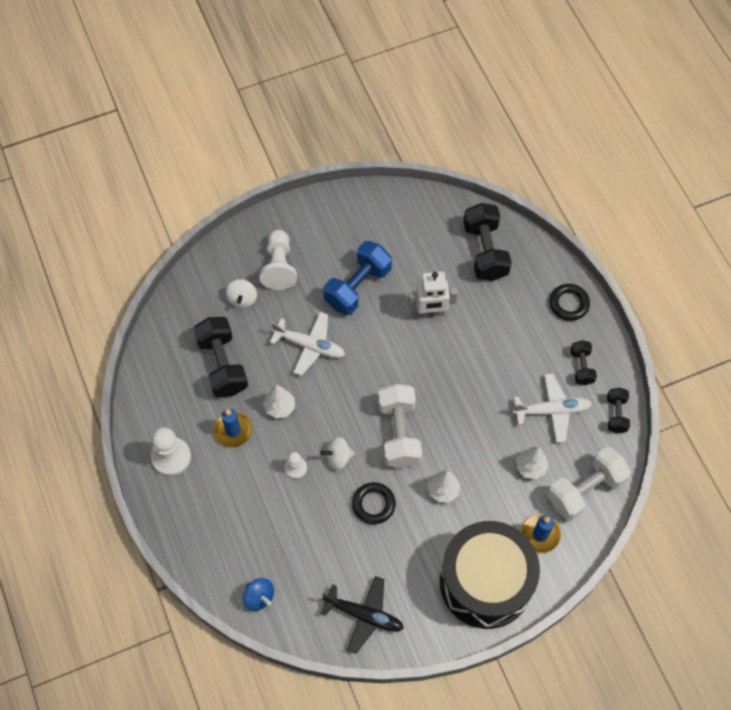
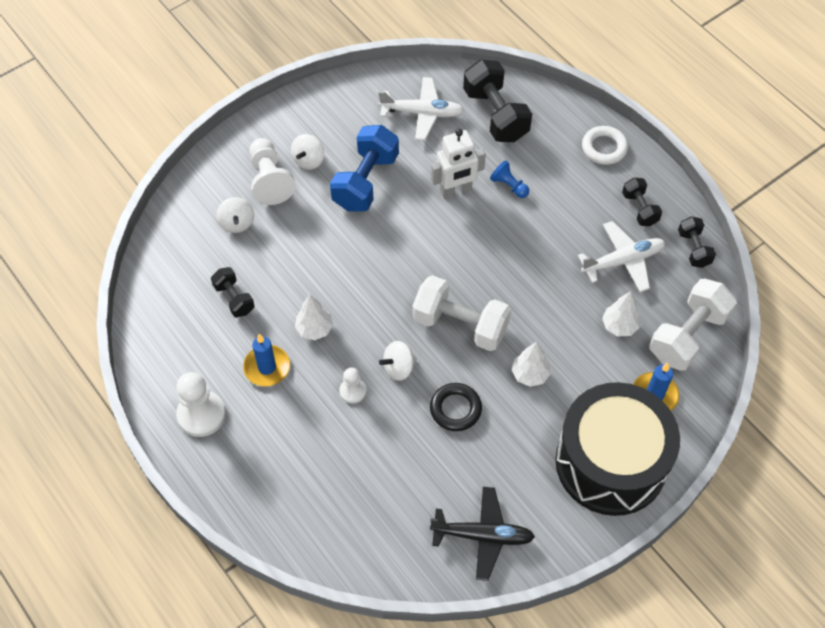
camera: 15 degrees left, 5 degrees down
black dumbbell [193,317,248,397] -> black dumbbell [211,267,255,317], size x0.55
blue spinning top [243,578,274,611] -> none
white plane [270,312,345,376] -> white plane moved to [378,77,464,140]
white dumbbell [378,384,422,468] -> white dumbbell turned 45 degrees counterclockwise [412,275,511,351]
black ring [550,284,590,321] -> white ring [582,126,628,165]
none -> white spinning top [291,134,324,170]
none -> blue pawn [490,161,529,198]

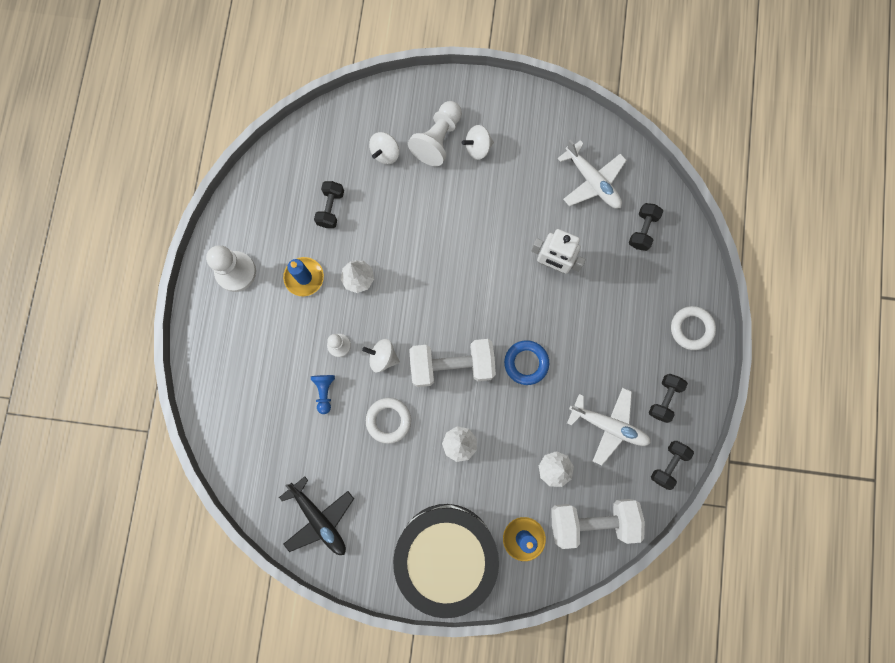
camera: 45 degrees right, 20 degrees up
blue dumbbell [330,125,399,211] -> none
white dumbbell [412,275,511,351] -> white dumbbell turned 75 degrees counterclockwise [409,339,496,387]
black ring [430,383,482,431] -> white ring [366,398,411,444]
black dumbbell [463,59,532,142] -> black dumbbell [629,203,663,251], size x0.55
blue pawn [490,161,529,198] -> blue pawn moved to [311,375,335,414]
none -> blue ring [504,340,549,385]

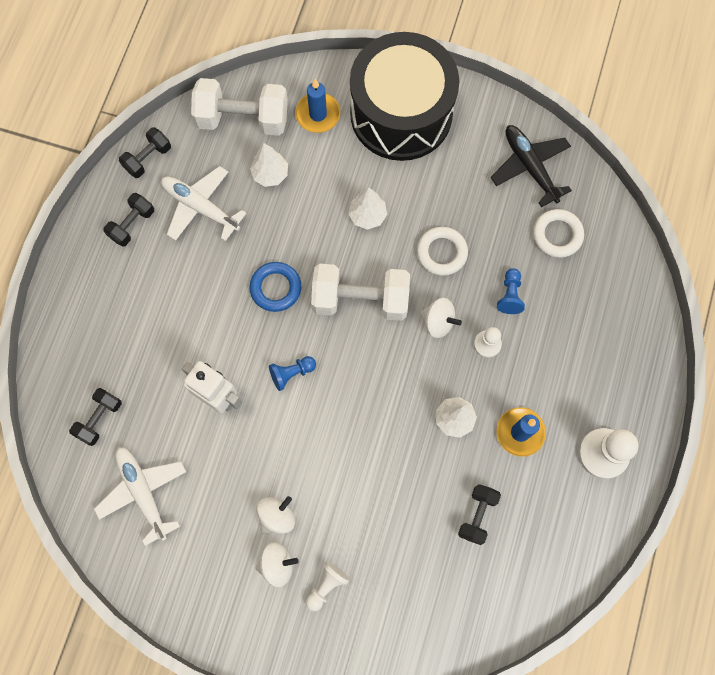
camera: 170 degrees left, 5 degrees down
white spinning top [369,132,399,164] -> white spinning top moved to [257,496,295,534]
white pawn [408,101,462,166] -> white pawn [306,561,350,611], size x0.57
white ring [671,306,716,350] -> white ring moved to [533,209,584,258]
none -> blue pawn [269,356,316,391]

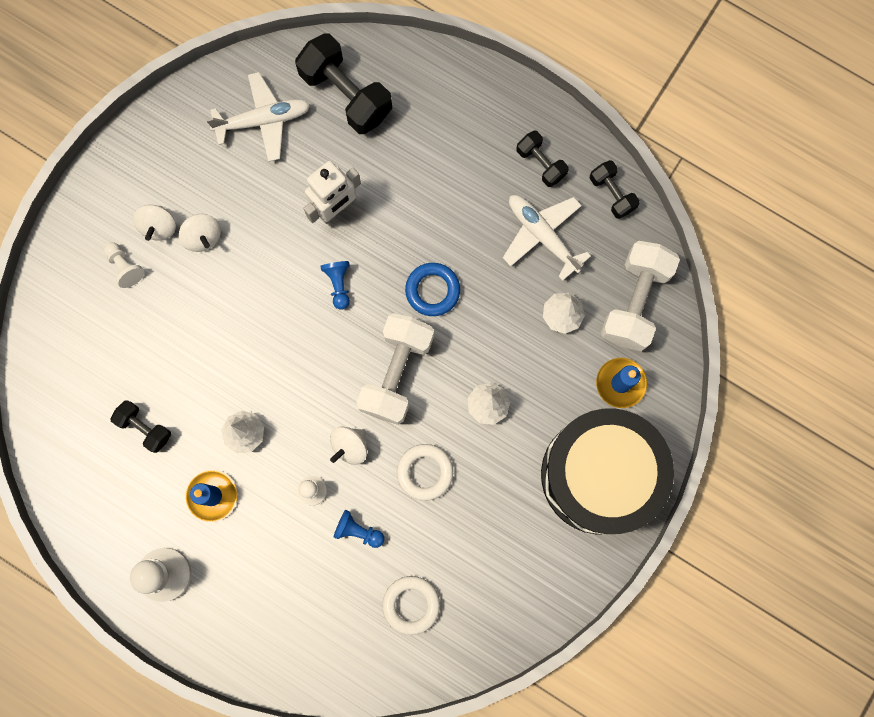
camera: 105 degrees right, 5 degrees up
black dumbbell [69,388,122,446] -> black dumbbell [295,34,392,134], size x1.82
white plane [161,166,247,241] -> white plane turned 90 degrees counterclockwise [503,195,591,281]
black plane [491,125,572,207] -> none

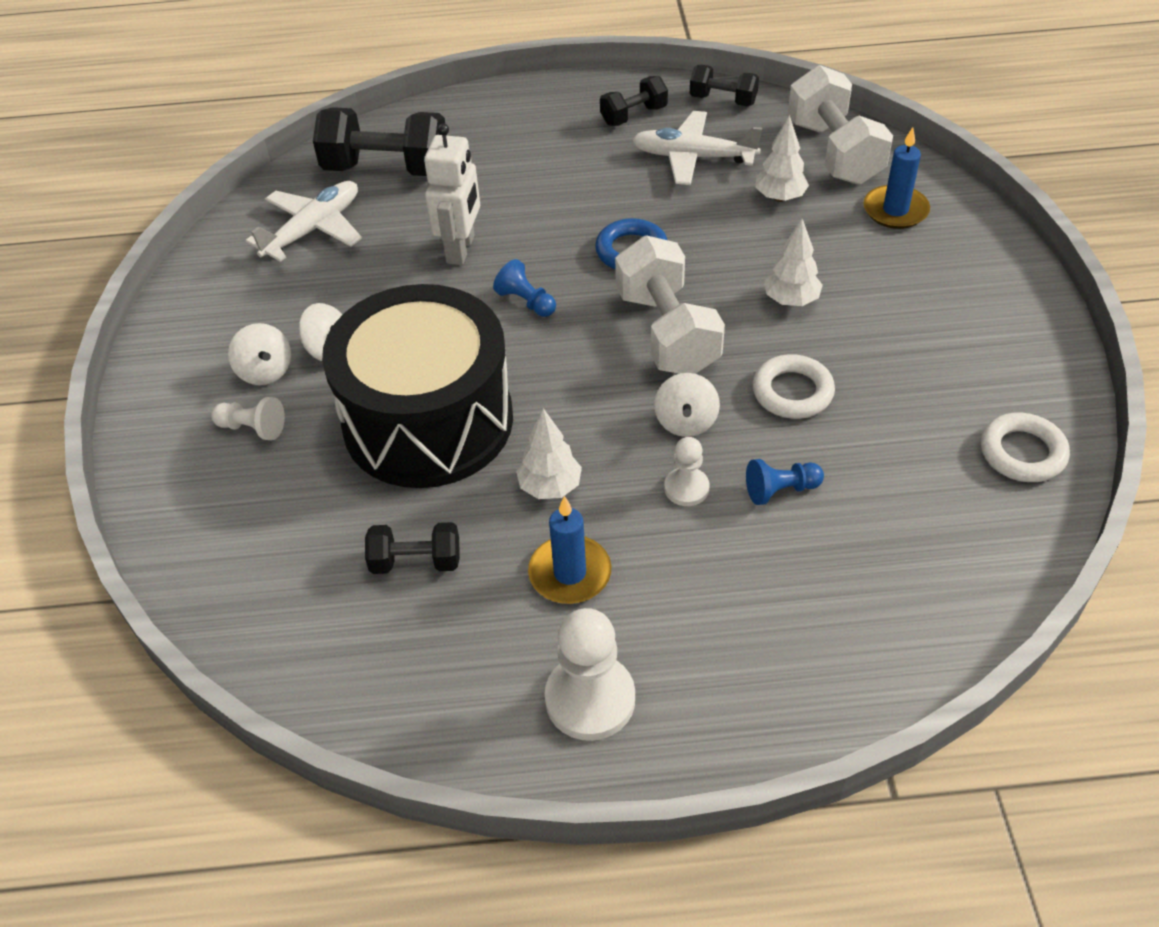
camera: 35 degrees left, 30 degrees down
white ring [382,576,440,635] -> white ring moved to [981,413,1070,482]
black dumbbell [517,130,569,187] -> black dumbbell turned 45 degrees counterclockwise [600,76,668,126]
black drum [541,408,674,534] -> black drum moved to [322,284,513,488]

